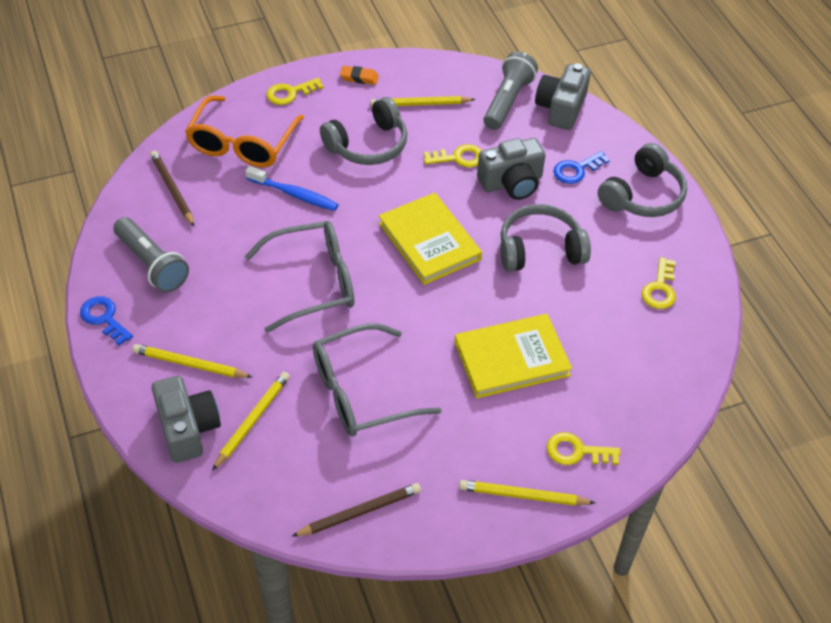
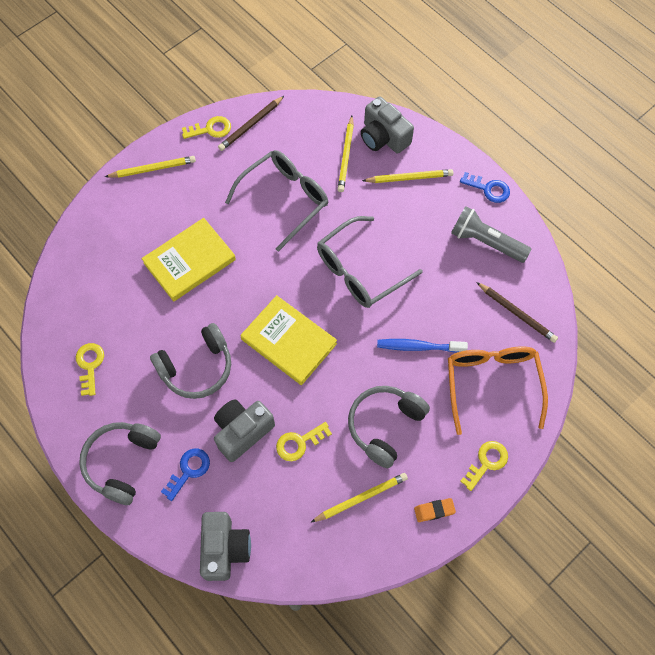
camera: 160 degrees right, 15 degrees up
grey flashlight [483,52,538,130] -> none
yellow key [546,432,620,465] -> yellow key moved to [182,116,231,139]

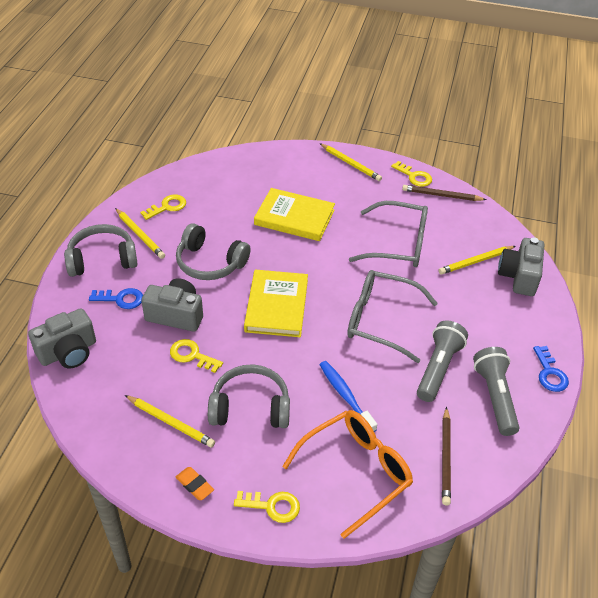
camera: 55 degrees right, 20 degrees down
yellow pencil [362,169,453,183] -> yellow pencil moved to [115,208,165,259]
none -> grey flashlight [417,321,468,402]

